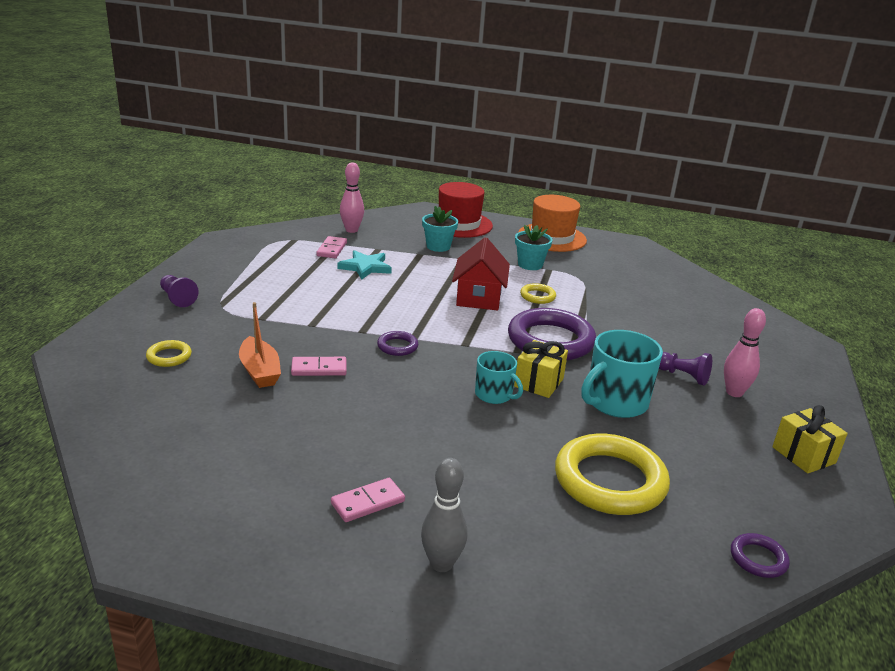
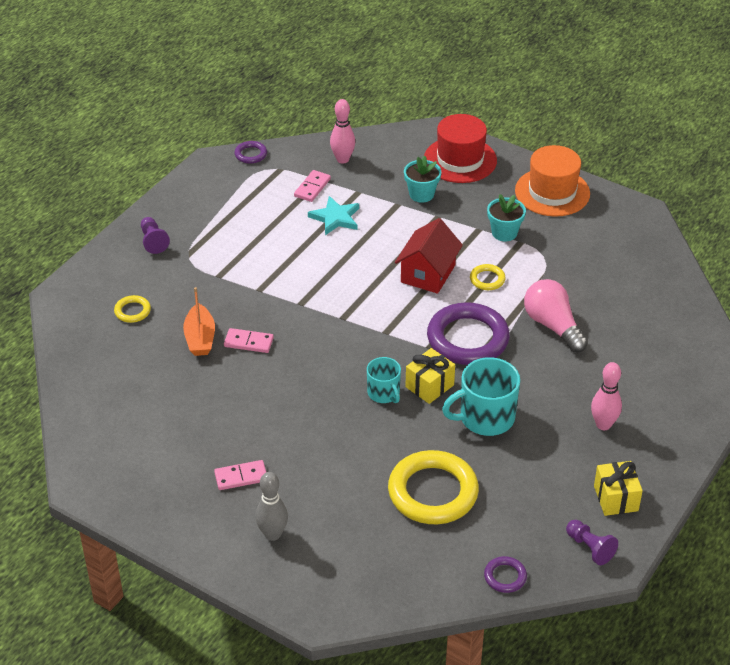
camera: 20 degrees right, 15 degrees up
purple ring [377,331,418,356] -> purple ring moved to [234,141,267,164]
purple pawn [659,352,712,385] -> purple pawn moved to [566,520,618,565]
none -> pink light bulb [524,279,588,352]

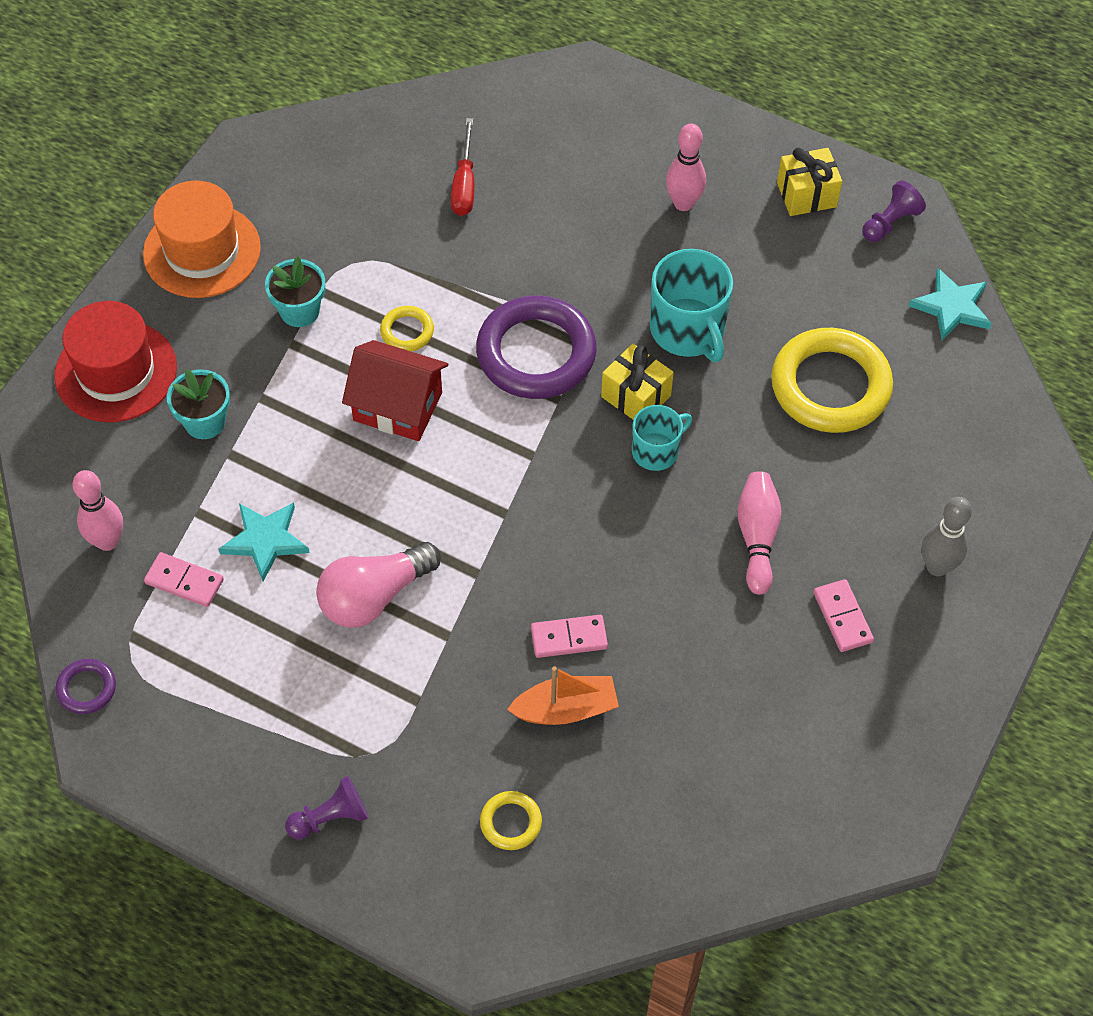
camera: 95 degrees left, 15 degrees up
pink domino [224,328,274,353] -> pink domino turned 75 degrees clockwise [531,615,608,658]
purple ring [484,556,527,593] -> turquoise star [909,268,992,340]
pink light bulb [524,279,588,352] -> pink light bulb moved to [316,542,441,628]
none -> red screwdriver [451,118,474,216]
none -> pink bowling pin [737,471,782,595]

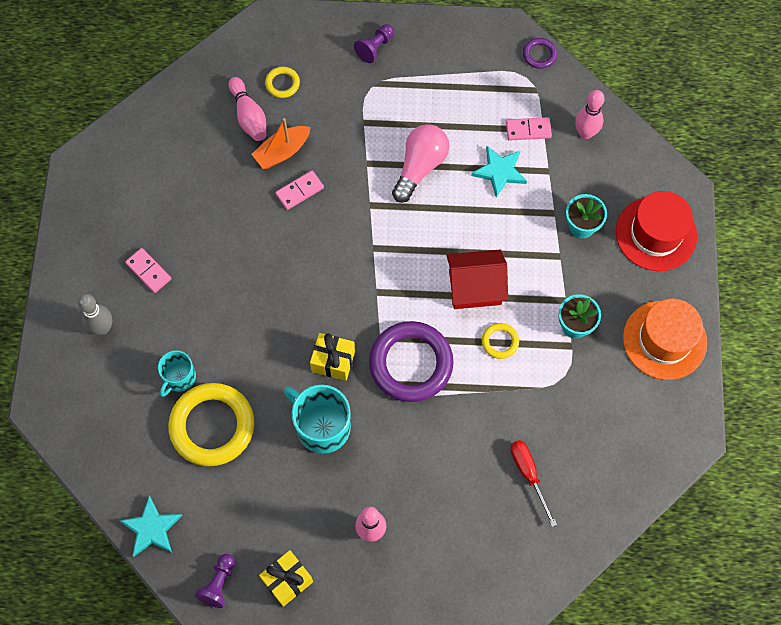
camera: 155 degrees right, 10 degrees up
turquoise mug [632,405,692,471] -> turquoise mug moved to [158,350,196,397]
pink bowling pin [737,471,782,595] -> pink bowling pin moved to [229,77,266,141]

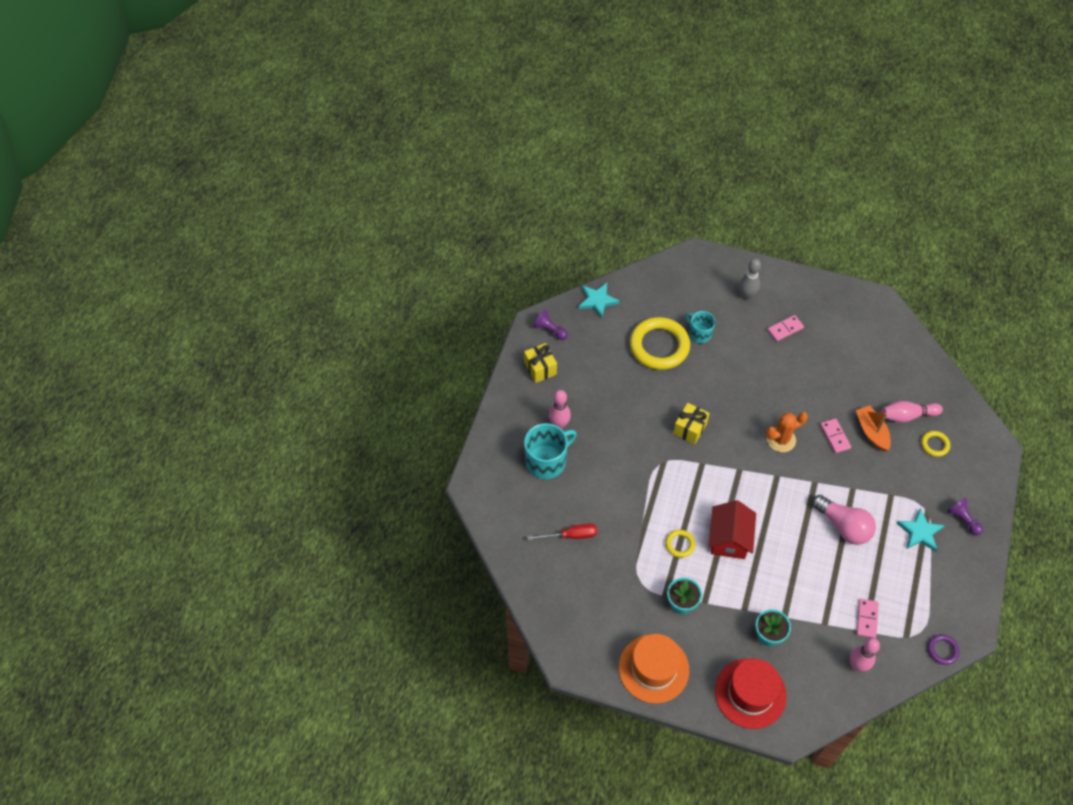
camera: 105 degrees right, 10 degrees down
turquoise mug [284,385,351,454] -> turquoise mug moved to [524,423,577,479]
purple ring [369,321,454,402] -> none
turquoise star [471,146,527,197] -> turquoise star moved to [897,508,945,552]
none -> orange cactus [766,412,808,452]

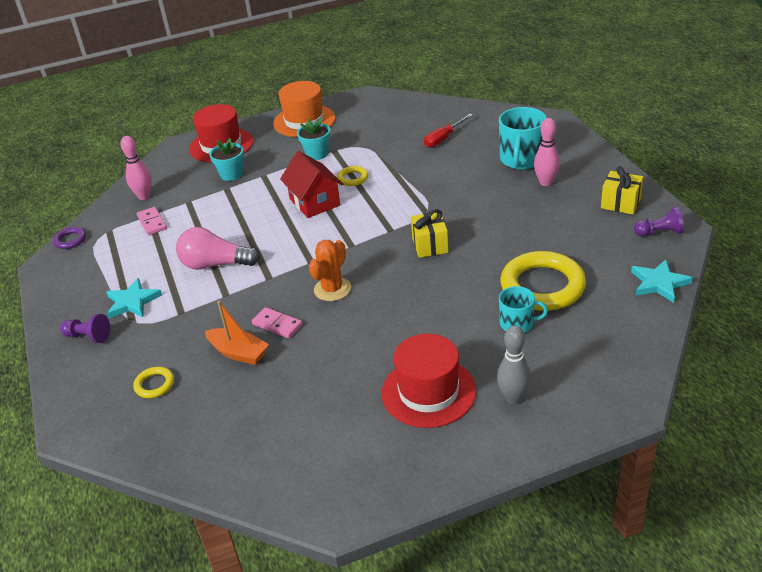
camera: 145 degrees right, 20 degrees down
pink domino [767,315,804,342] -> red hat [382,334,476,428]
pink bowling pin [882,401,943,423] -> none

